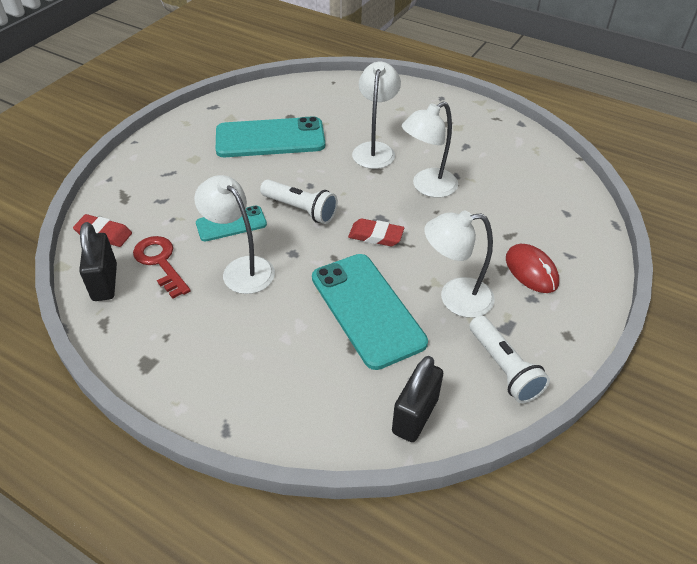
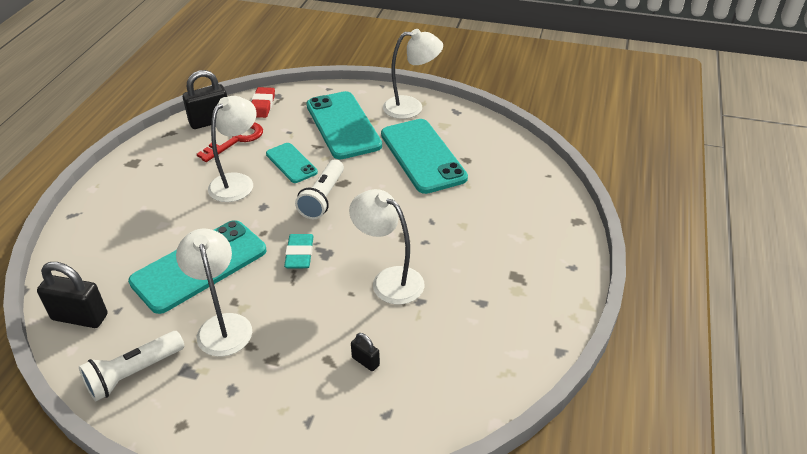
camera: 75 degrees right, 5 degrees down
red eraser [348,218,404,246] -> turquoise eraser [284,234,314,268]
white lamp [352,62,401,169] -> white lamp moved to [383,29,443,119]
red mouse [506,244,559,293] -> none
none -> turquoise phone [307,91,382,159]
none -> black padlock [351,333,380,371]

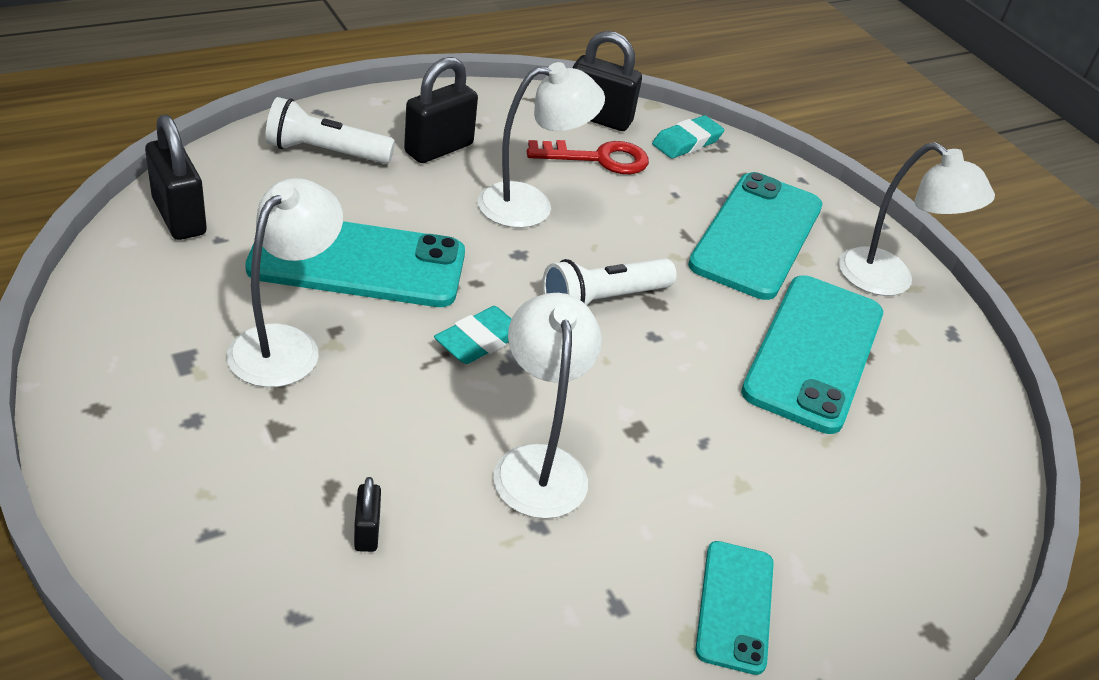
camera: 40 degrees right, 0 degrees up
white flashlight [79,331,184,401] -> white flashlight moved to [265,97,395,164]
red eraser [251,87,275,118] -> turquoise eraser [652,115,724,159]
turquoise phone [266,143,318,183] -> turquoise phone moved to [695,541,774,675]
none -> black padlock [404,57,478,163]

